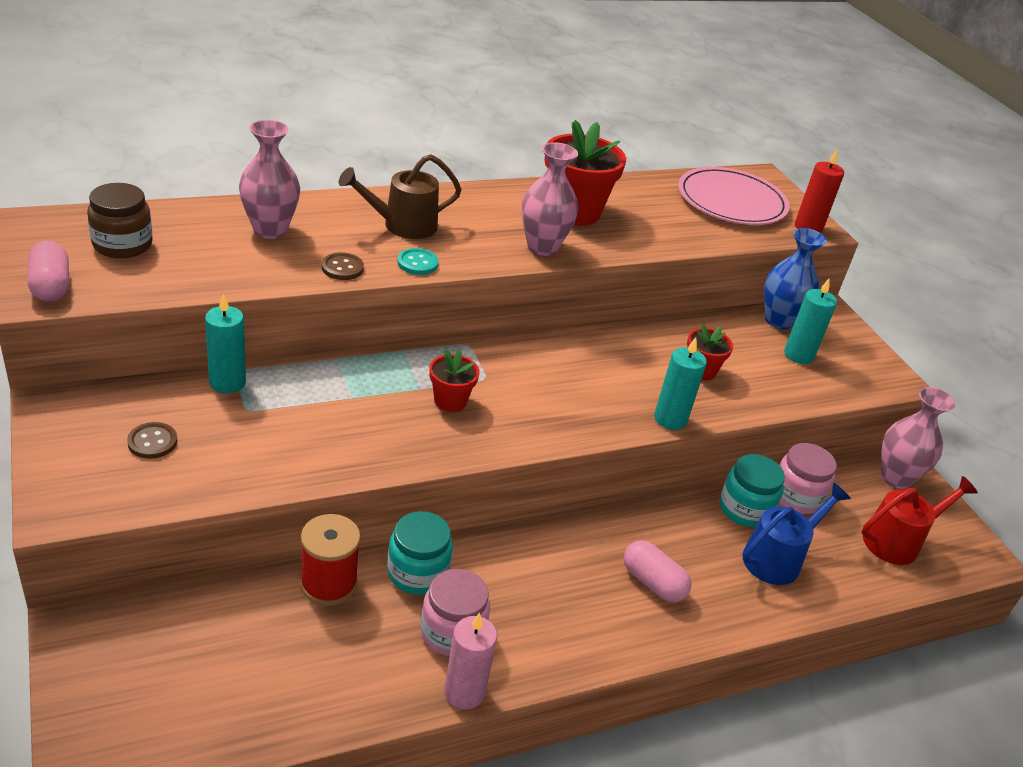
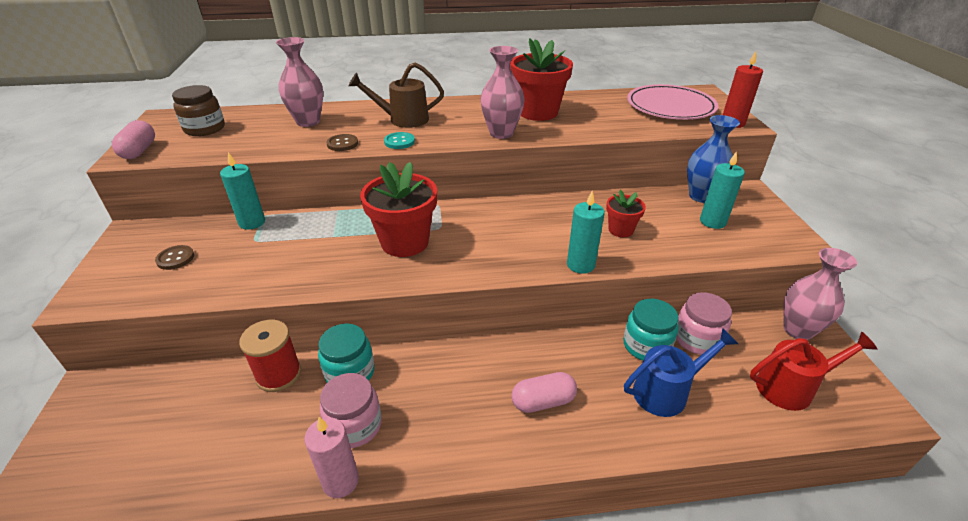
camera: 20 degrees right, 0 degrees up
red flower pot [429,349,480,412] -> red flower pot [360,162,437,257], size x1.88
pink capsule [624,540,692,603] -> pink capsule turned 75 degrees counterclockwise [511,372,577,413]

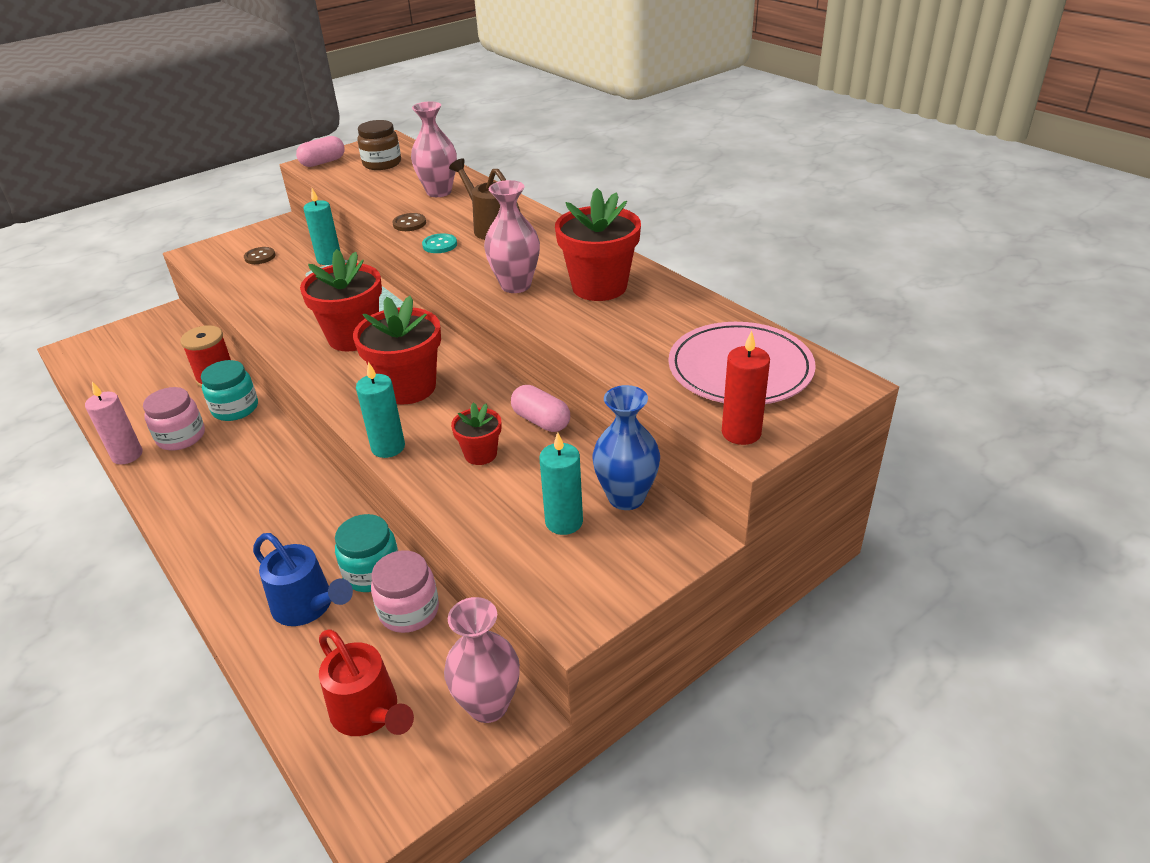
camera: 60 degrees right, 0 degrees up
pink capsule [511,372,577,413] -> pink capsule moved to [511,385,570,432]
none -> red flower pot [353,296,441,404]

